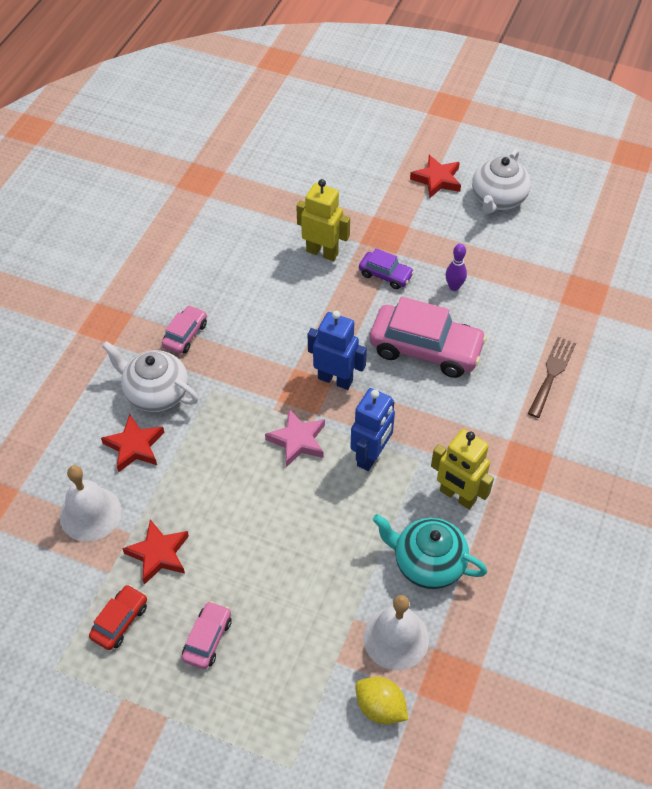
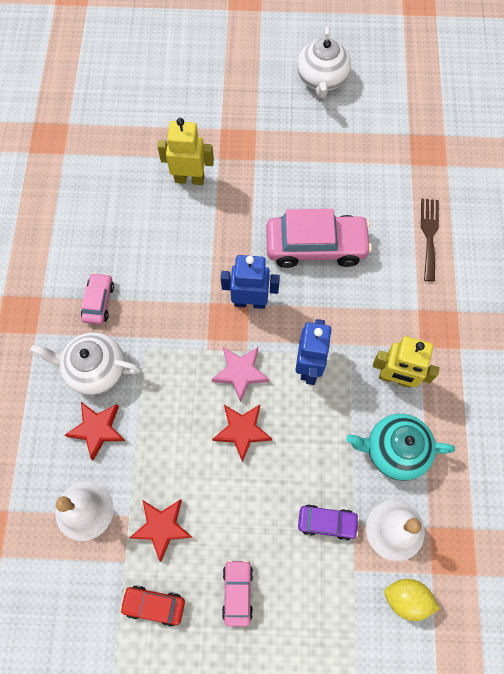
camera: 20 degrees left, 15 degrees up
red car [89,585,147,650] -> red car turned 90 degrees counterclockwise [120,585,185,627]
purple car [359,248,414,289] -> purple car moved to [298,504,360,541]
red star [410,155,461,198] -> red star moved to [212,405,272,462]
purple bowling pin [446,244,467,291] -> none

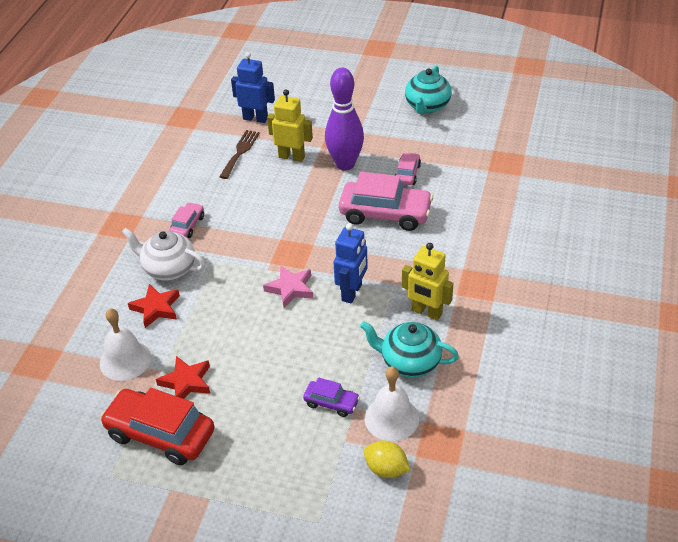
camera: 15 degrees right, 25 degrees down
red car [120,585,185,627] -> red car [100,388,214,465], size x1.98
red star [212,405,272,462] -> none
blue robot [221,255,280,309] -> blue robot moved to [231,52,275,123]
pink car [222,560,253,626] -> pink car moved to [395,152,421,185]
white teapot [297,27,351,98] -> turquoise teapot [405,66,452,114]
brown fork [421,199,439,282] -> brown fork moved to [219,130,260,179]
none -> purple bowling pin [325,68,364,170]

